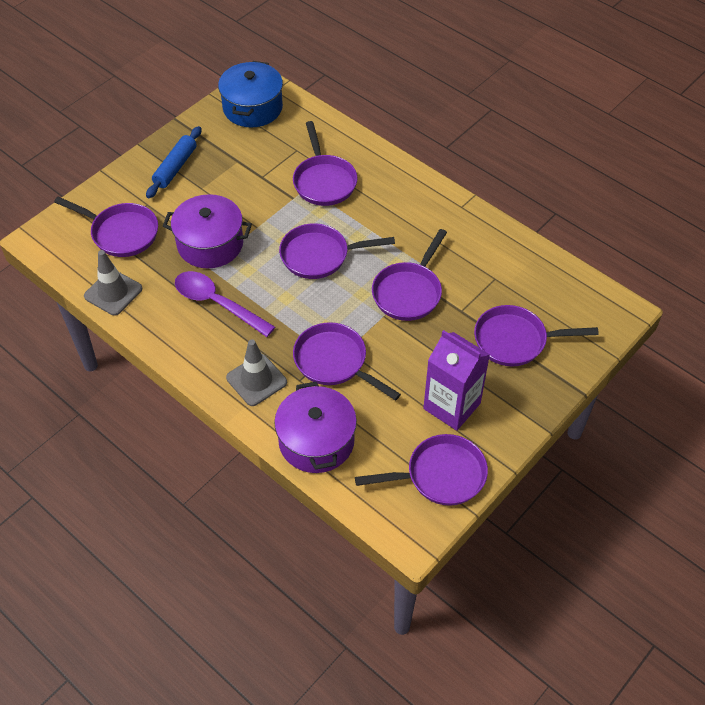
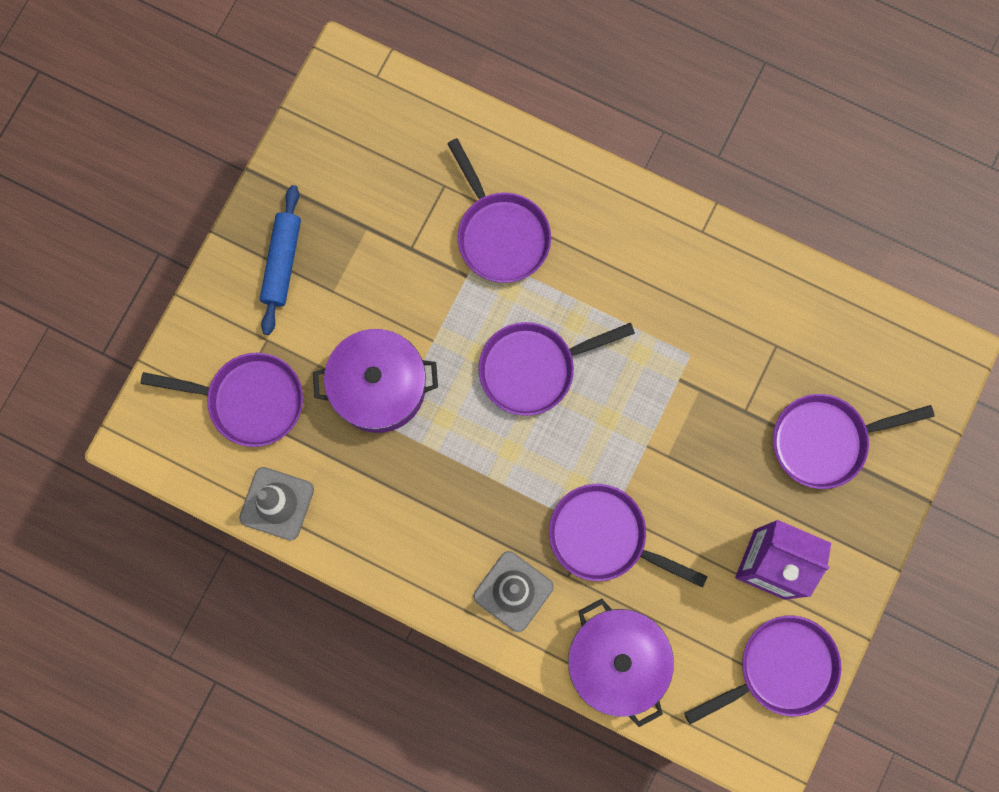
camera: 15 degrees left, 25 degrees up
purple spoon [175,271,275,337] -> none
blue pot [218,61,283,127] -> none
purple pan [372,229,447,321] -> none

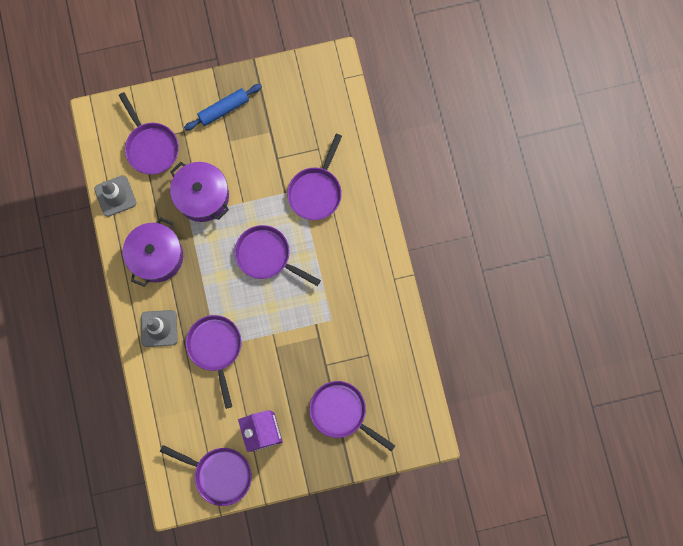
camera: 50 degrees right, 0 degrees up
purple pot [568,599,674,727] -> purple pot moved to [123,217,183,287]

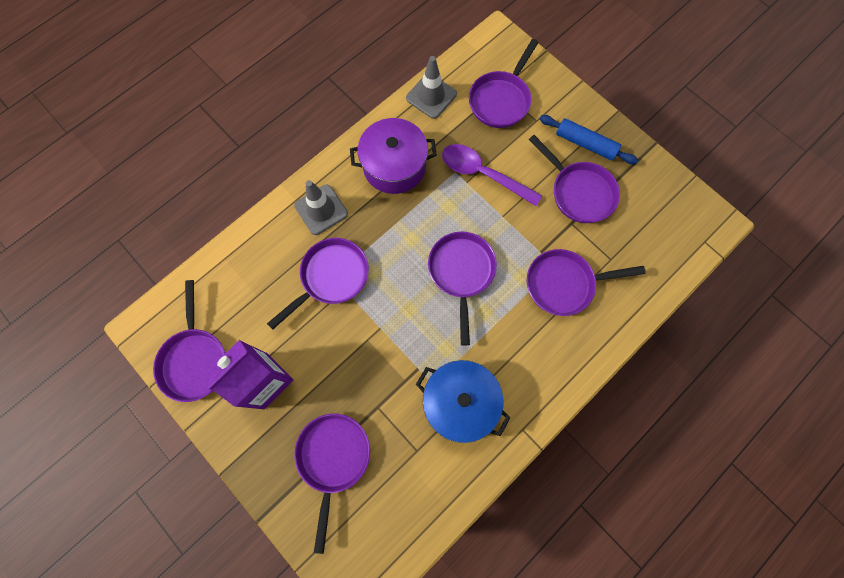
camera: 60 degrees right, 5 degrees down
purple pot [170,162,229,222] -> purple spoon [442,144,542,206]
none -> blue pot [416,360,510,443]
none -> purple pan [529,135,620,223]

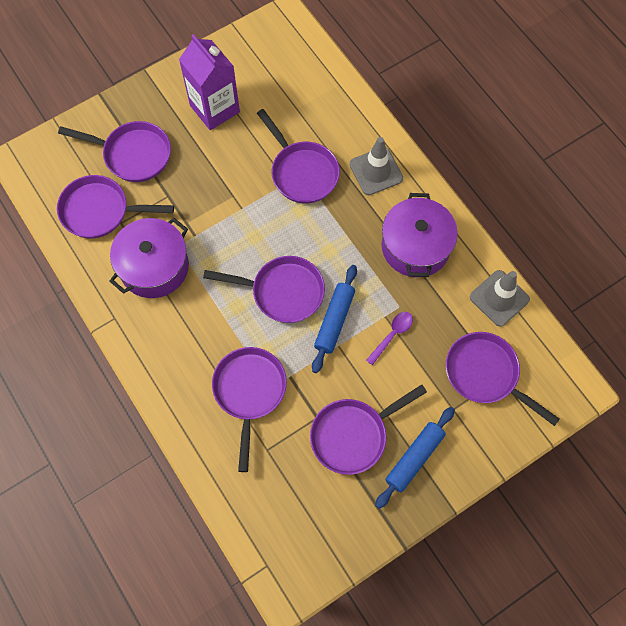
camera: 100 degrees right, 5 degrees down
purple pan [153,280,225,402] -> purple pan moved to [57,175,174,238]
blue pot [416,360,510,443] -> purple pot [109,218,189,298]
purple spoon [442,144,542,206] -> purple spoon [366,312,413,365], size x0.54
none -> blue rolling pin [312,265,357,373]

